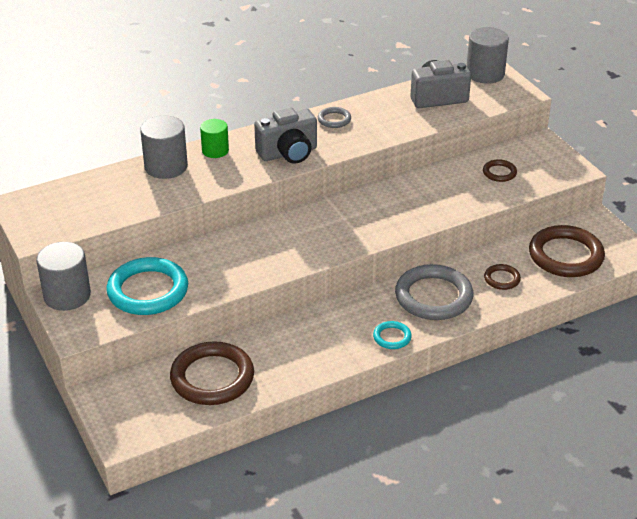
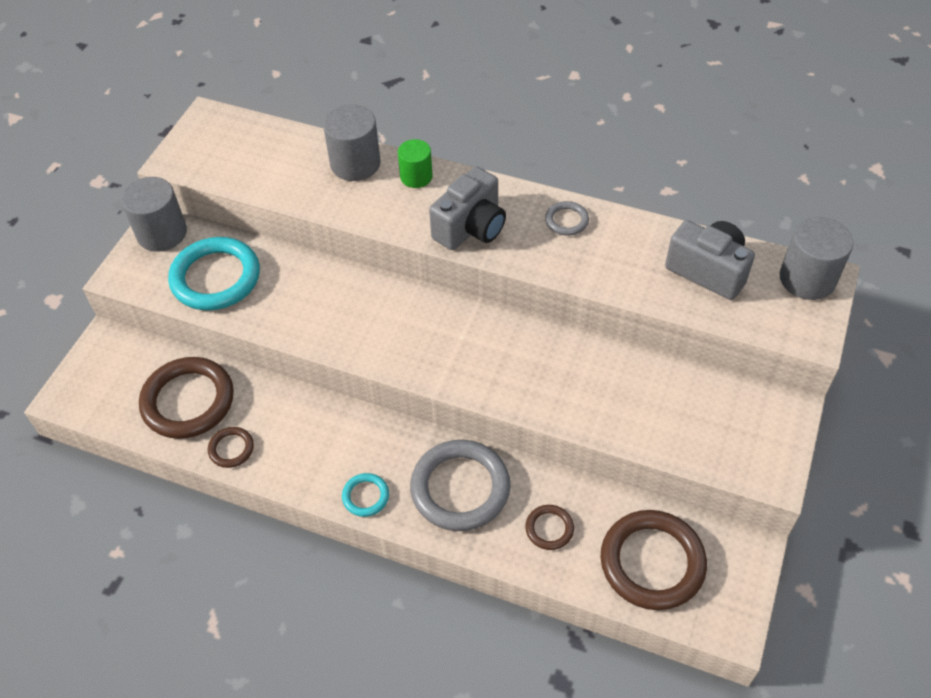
camera: 50 degrees right, 15 degrees up
grey camera [254,107,317,164] -> grey camera turned 75 degrees counterclockwise [429,167,506,250]
brown ring [483,159,517,182] -> brown ring moved to [208,427,254,468]

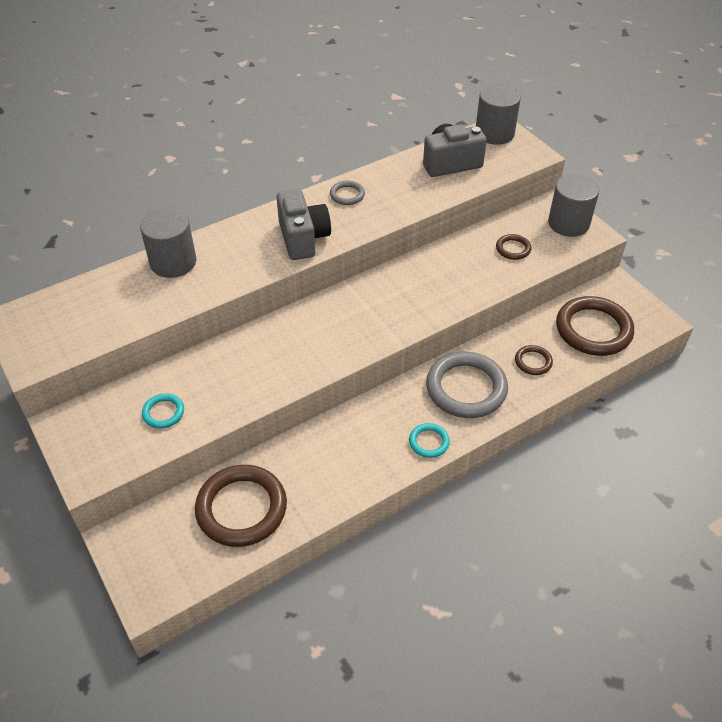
camera: 55 degrees left, 5 degrees down
grey cylinder [121,177,187,252] -> grey cylinder moved to [548,174,599,237]
turquoise ring [168,237,260,311] -> turquoise ring [142,393,184,429], size x0.47
brown ring [208,427,254,468] -> brown ring moved to [496,234,531,260]
green cylinder [398,139,433,188] -> none

